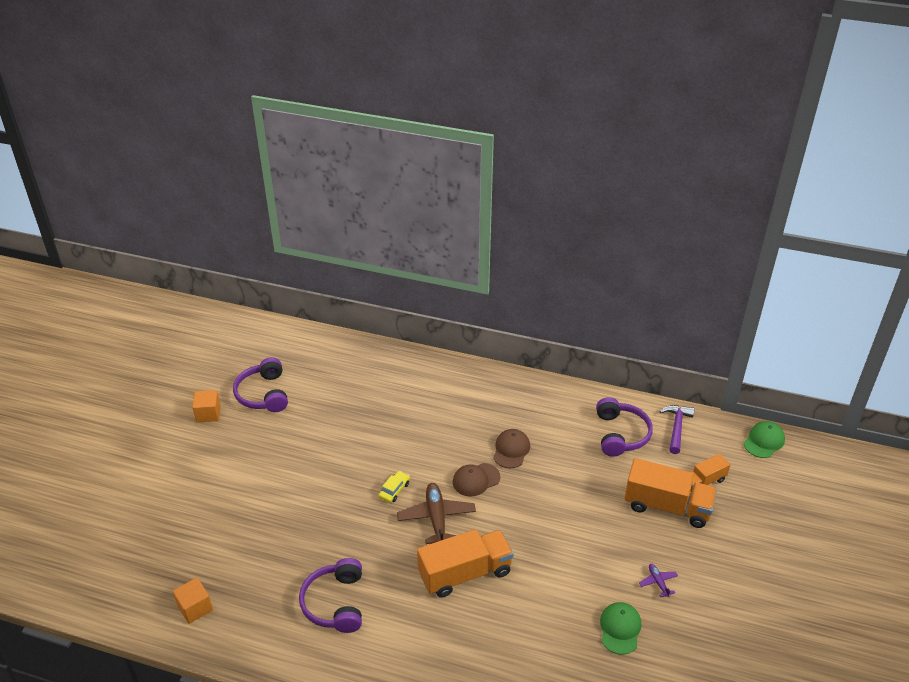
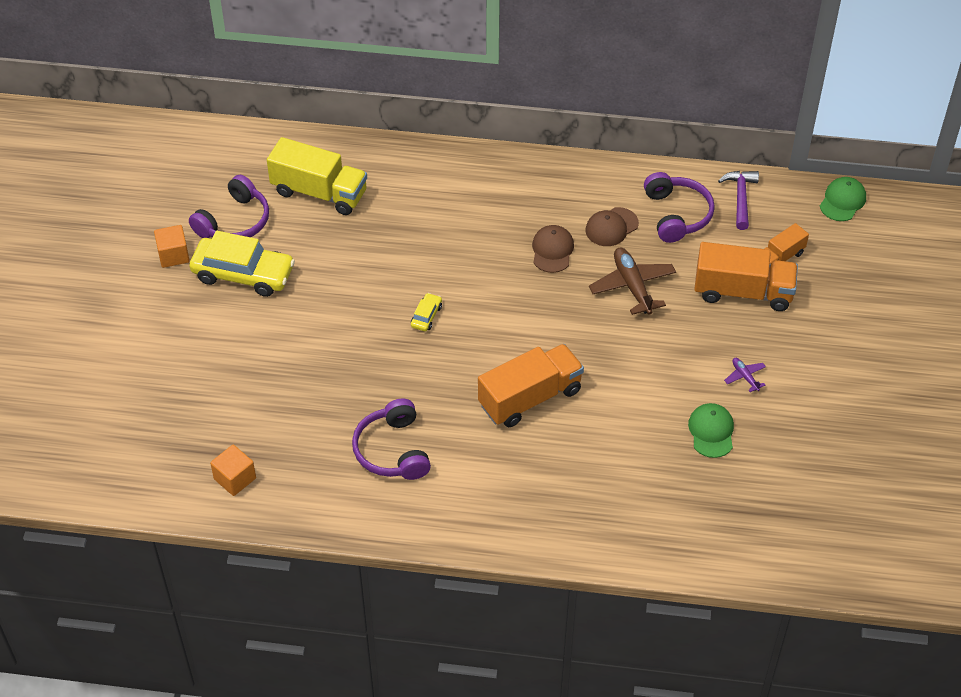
camera: 10 degrees left, 10 degrees up
purple headphones [233,357,288,412] -> purple headphones turned 120 degrees counterclockwise [189,175,269,238]
brown plane [397,483,476,544] -> brown plane moved to [589,248,676,315]
brown cap [453,463,500,497] -> brown cap moved to [585,207,639,246]
none -> yellow car [189,231,295,297]
none -> yellow truck [267,137,367,215]

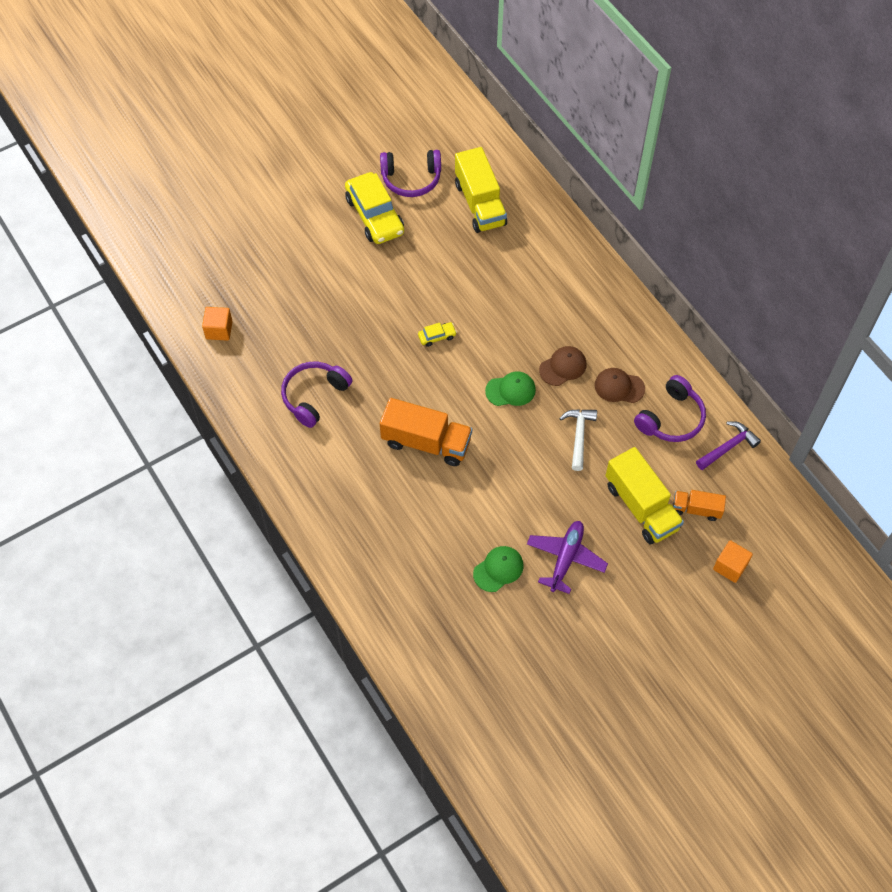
camera: 50 degrees right, 10 degrees up
orange cube [154,225,190,268] -> orange cube moved to [713,540,753,583]
brown plane [589,248,676,315] -> white hammer [559,409,597,471]
orange truck [694,242,798,311] -> yellow truck [606,447,684,544]
purple plane [724,358,766,392] -> purple plane [527,521,608,594], size x2.02
green cap [820,177,866,221] -> green cap moved to [485,371,536,406]

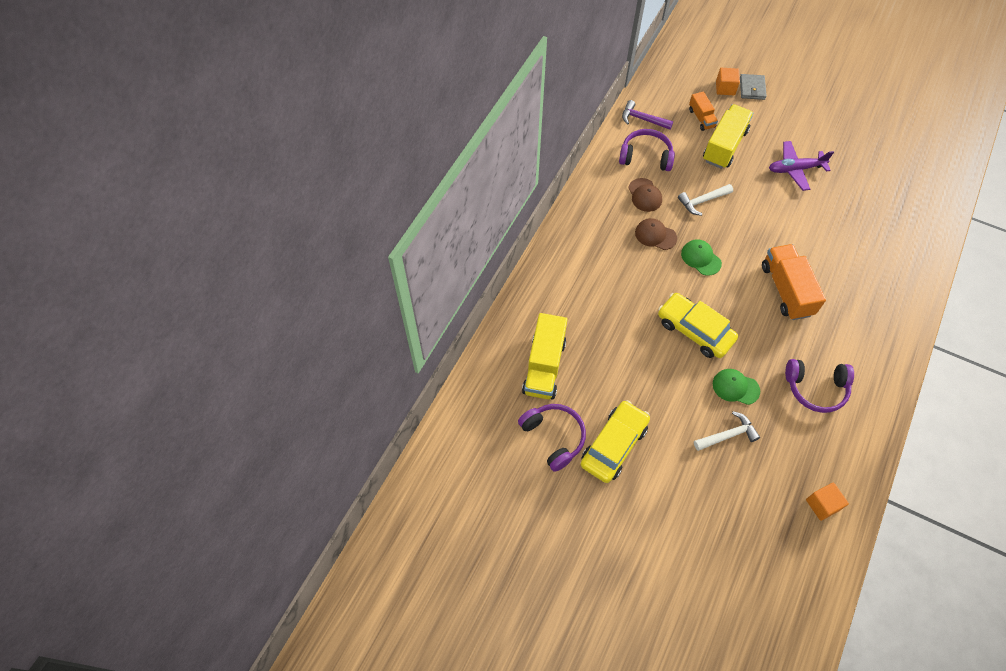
camera: 120 degrees left, 0 degrees up
yellow car [418,322,457,347] -> yellow car [658,293,738,358], size x2.29
yellow truck [455,147,507,233] -> yellow truck turned 150 degrees clockwise [522,313,567,400]
green cap [473,546,524,592] -> green cap moved to [713,369,760,405]
none -> white hammer [694,411,760,451]
none -> grey wallet [740,74,767,100]

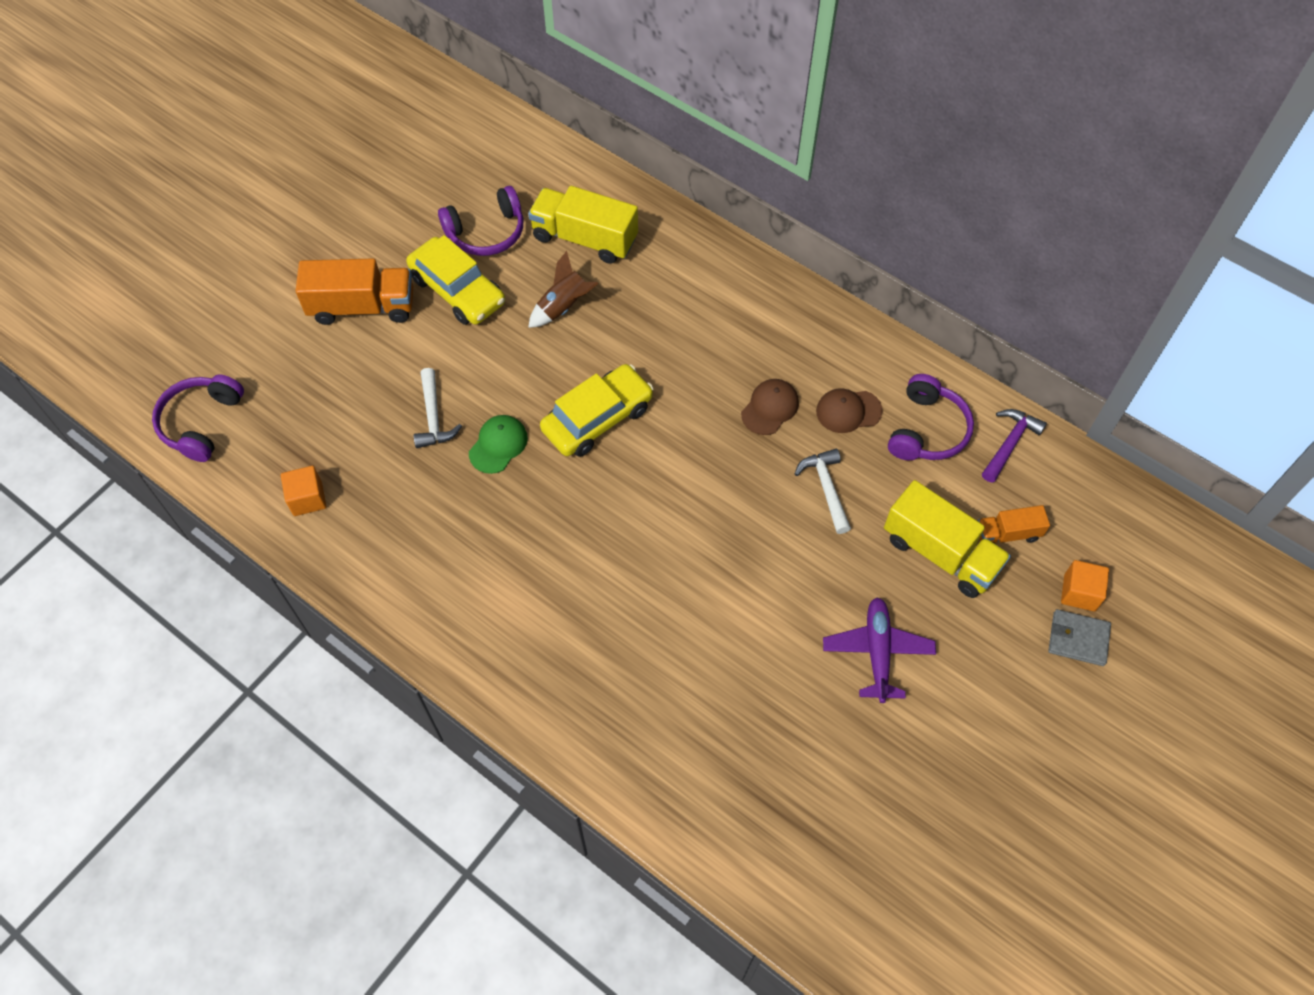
camera: 100 degrees right, 0 degrees up
green cap [681,239,722,276] -> none
orange truck [762,244,826,320] -> orange truck moved to [296,258,413,325]
purple headphones [785,359,854,413] -> purple headphones moved to [152,375,244,462]
none -> brown rocket [528,251,599,328]

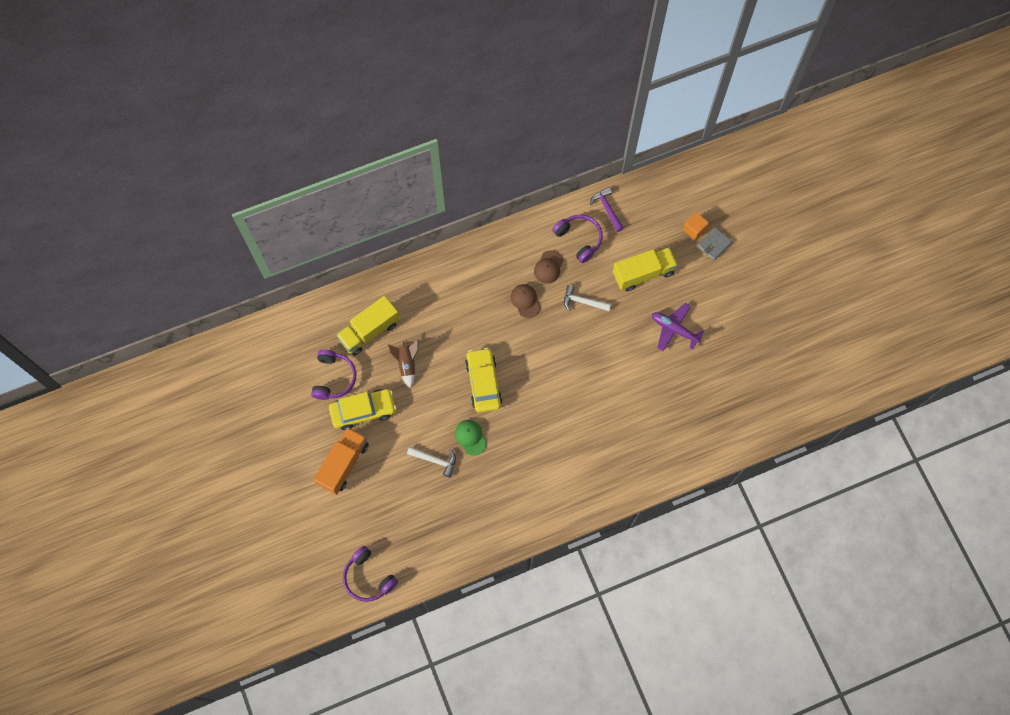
camera: 60 degrees left, 10 degrees up
orange cube [281,466,326,516] -> none
orange truck [978,505,1050,544] -> none

